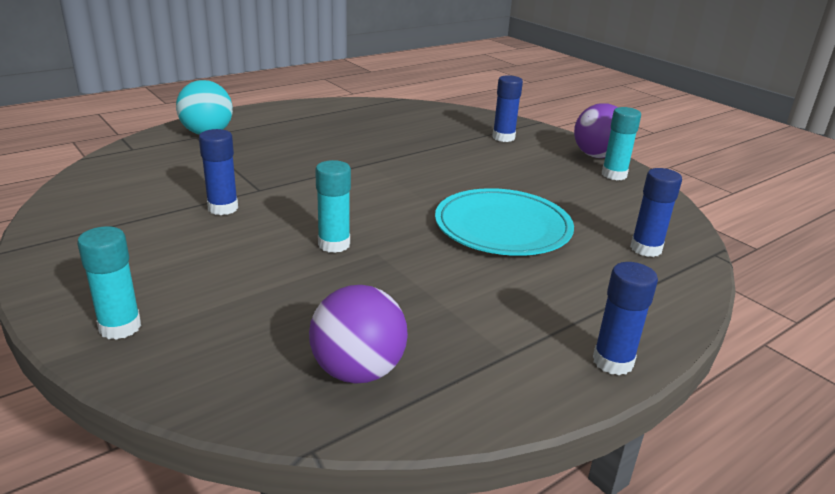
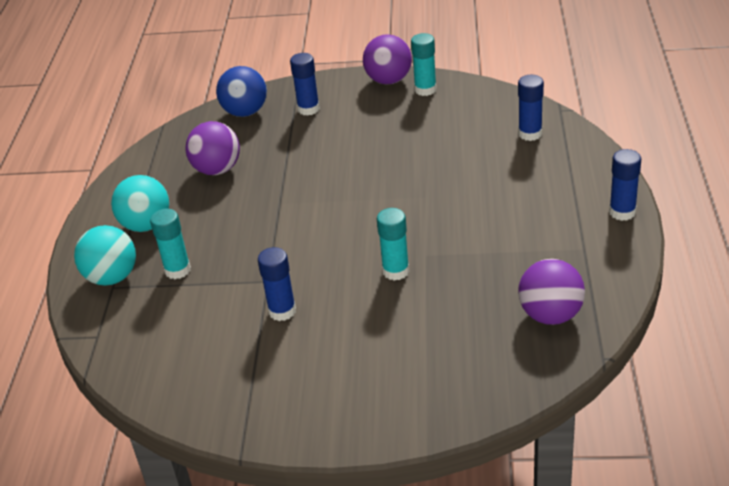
camera: 45 degrees left, 10 degrees up
turquoise glue stick [77,226,141,340] -> turquoise glue stick moved to [150,209,191,279]
turquoise plate [435,188,574,256] -> none
none -> turquoise ball [111,175,169,232]
none -> purple ball [185,121,240,175]
none -> blue ball [216,66,267,117]

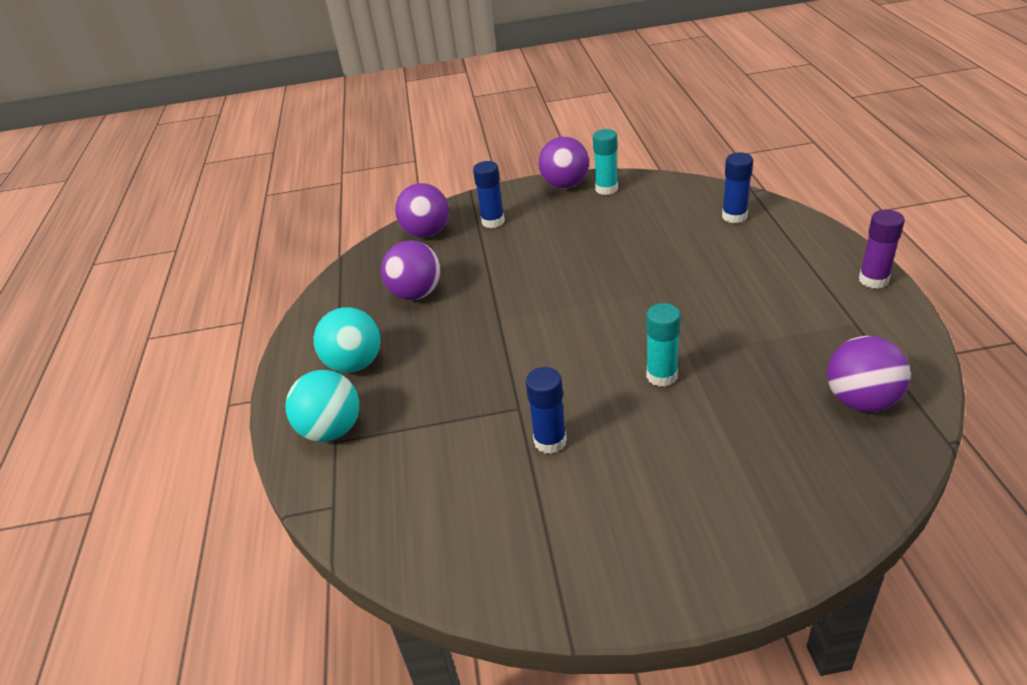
camera: 10 degrees left, 0 degrees up
turquoise glue stick [150,209,191,279] -> none
blue ball [216,66,267,117] -> purple ball [395,183,449,237]
blue glue stick [609,149,641,221] -> purple glue stick [859,210,905,289]

